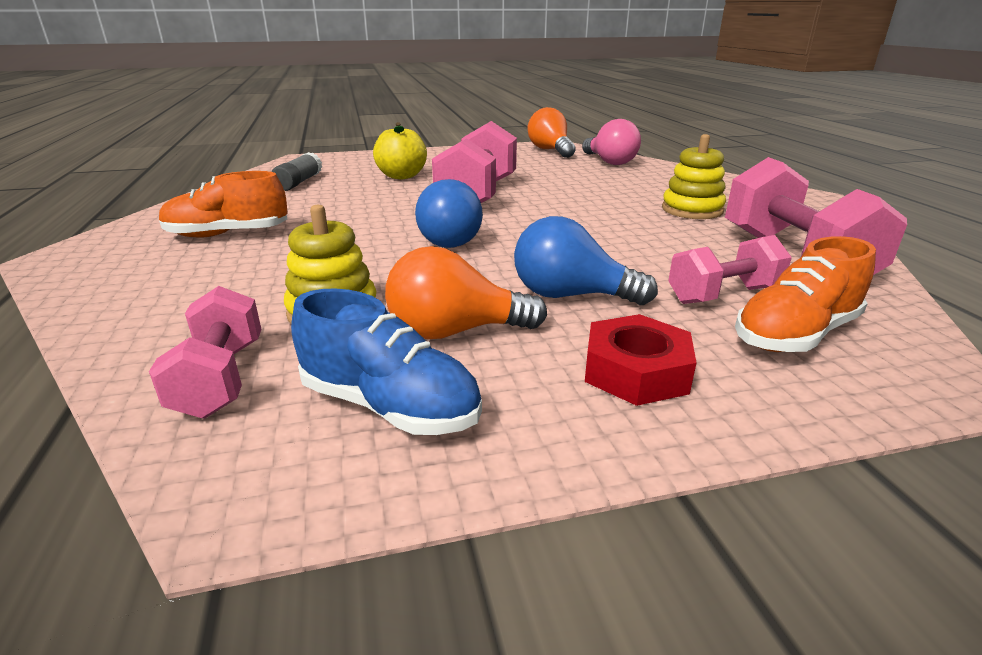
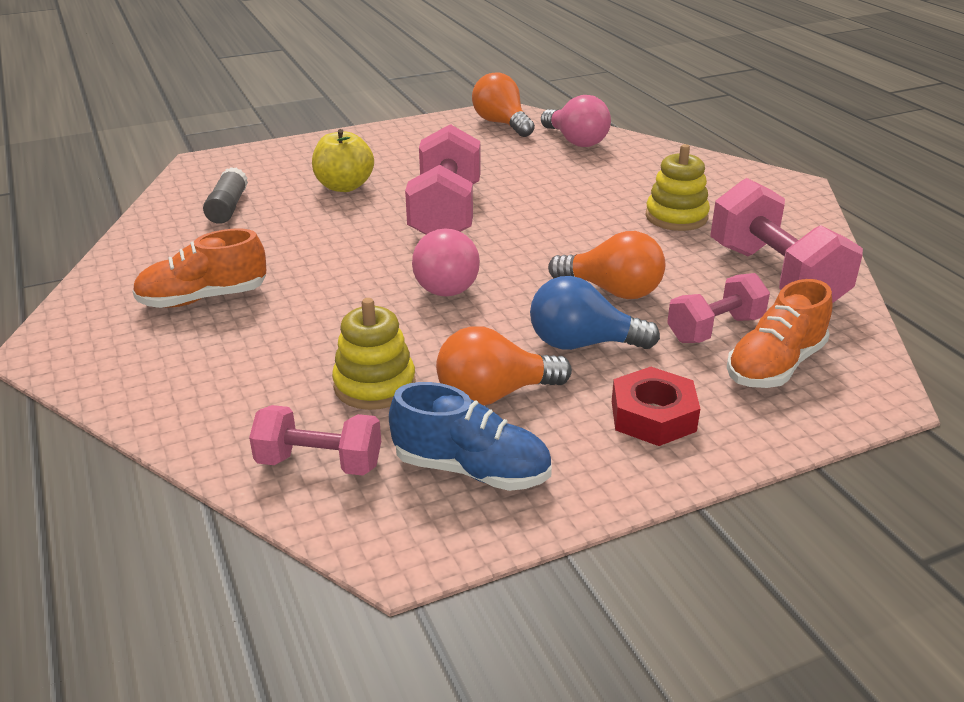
camera: 10 degrees left, 5 degrees up
pink dumbbell [149,286,262,419] -> pink dumbbell turned 60 degrees counterclockwise [249,405,381,476]
blue light bulb [415,179,483,248] -> pink light bulb [412,228,480,297]
none -> orange light bulb [548,231,665,299]

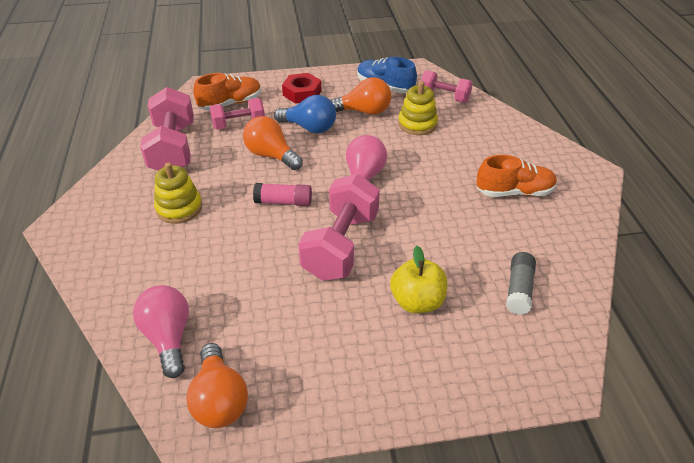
camera: 165 degrees left, 10 degrees up
none -> pink glue stick [253,183,312,206]

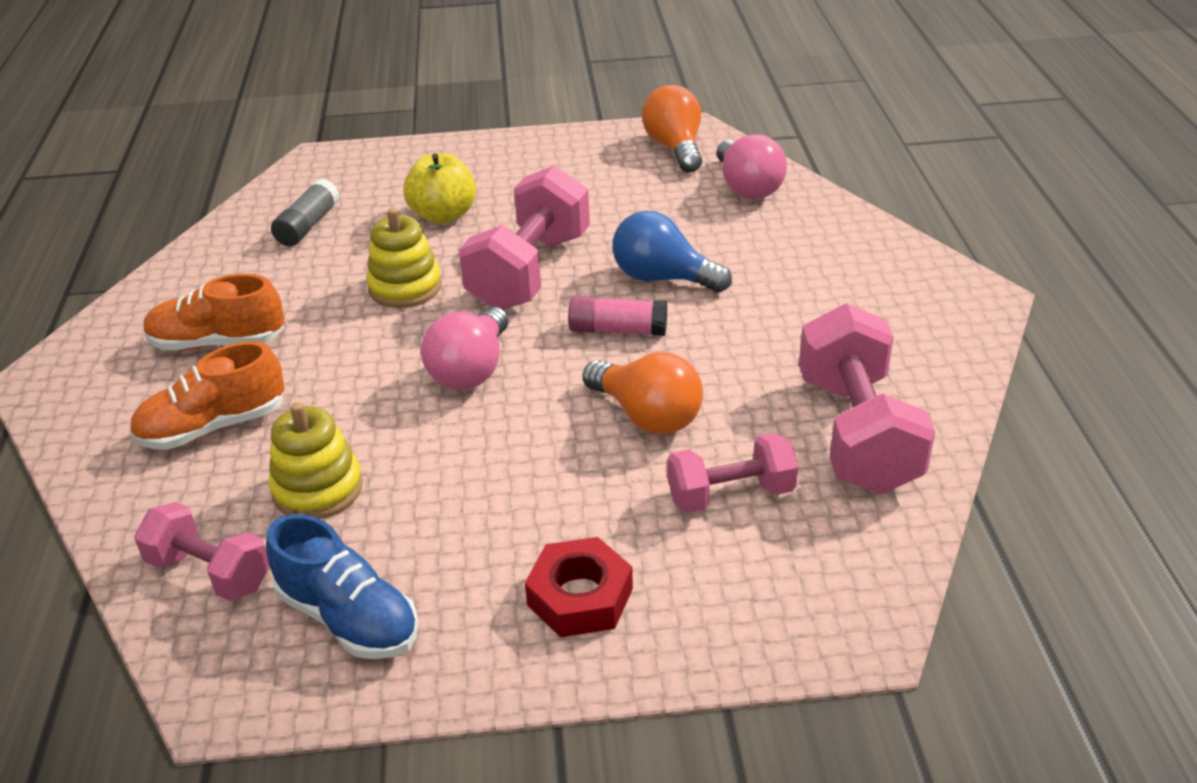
camera: 175 degrees left, 5 degrees down
yellow stacking toy [154,163,202,224] -> yellow stacking toy moved to [366,208,442,308]
orange shoe [193,73,261,111] -> orange shoe moved to [129,341,284,450]
blue light bulb [274,95,336,133] -> blue light bulb moved to [613,211,732,292]
orange light bulb [330,77,391,115] -> none

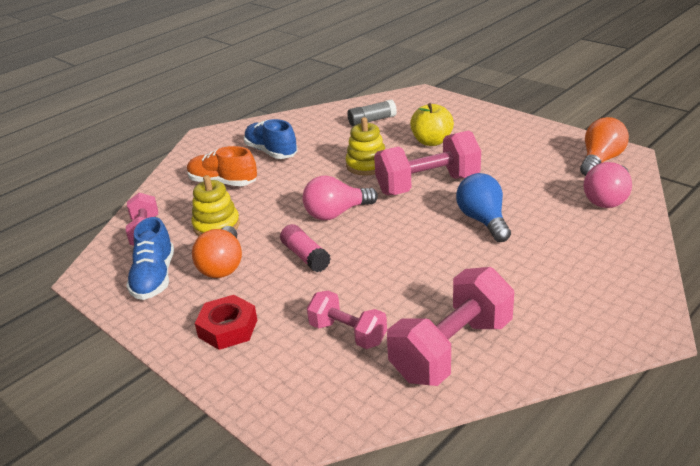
camera: 50 degrees right, 5 degrees down
orange shoe [144,274,284,350] -> blue shoe [244,119,298,159]
pink glue stick [568,296,667,336] -> pink glue stick moved to [280,224,331,272]
orange light bulb [583,352,703,434] -> orange light bulb moved to [192,226,242,278]

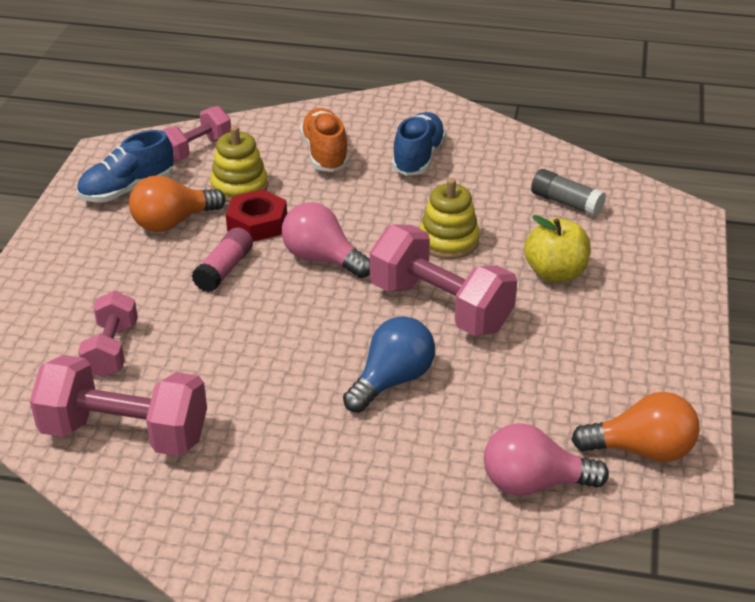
camera: 55 degrees right, 5 degrees up
red nut [195,295,257,350] -> red nut moved to [226,189,287,242]

